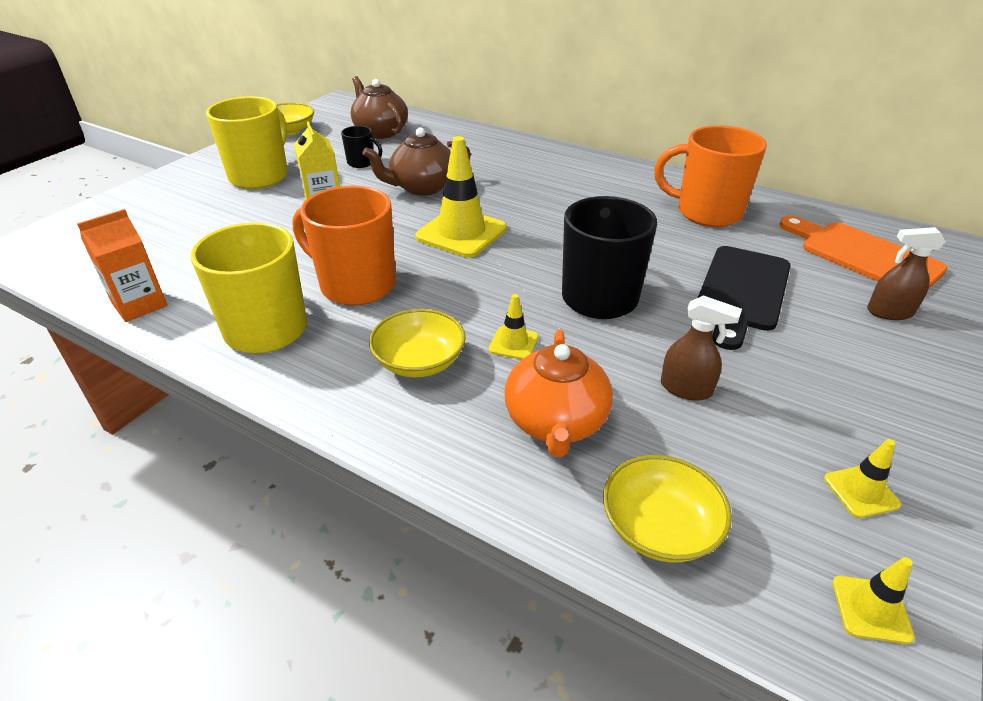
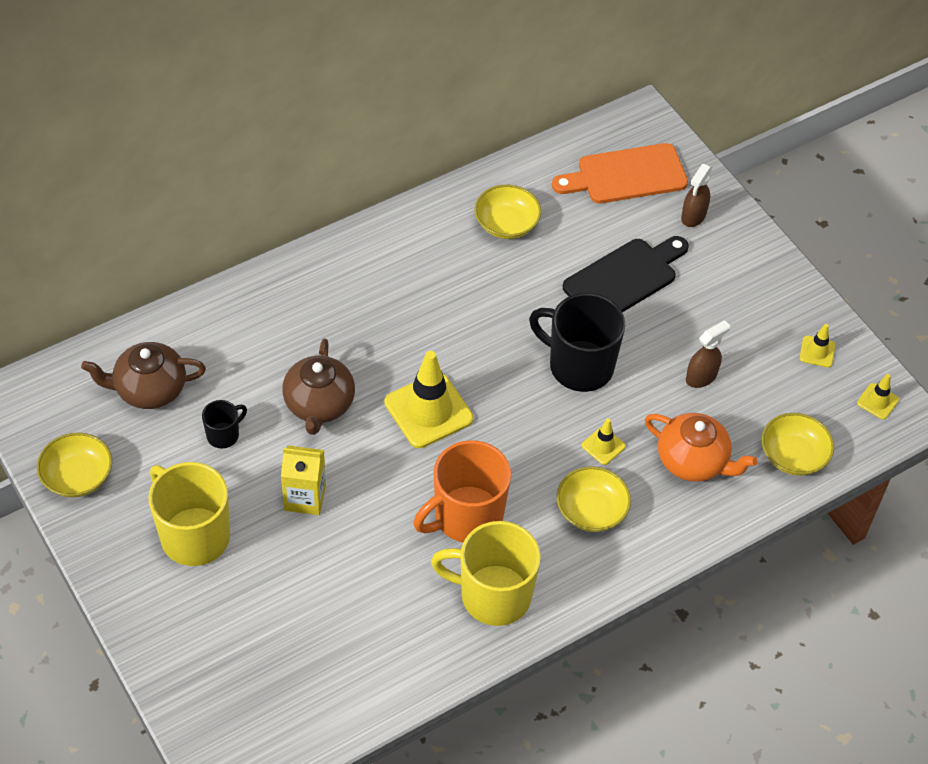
camera: 65 degrees left, 15 degrees up
orange carton [77,209,167,322] -> none
orange mug [654,125,767,227] -> yellow bowl [474,185,541,239]
black cutting board [698,246,791,350] -> black cutting board turned 90 degrees counterclockwise [562,236,689,312]

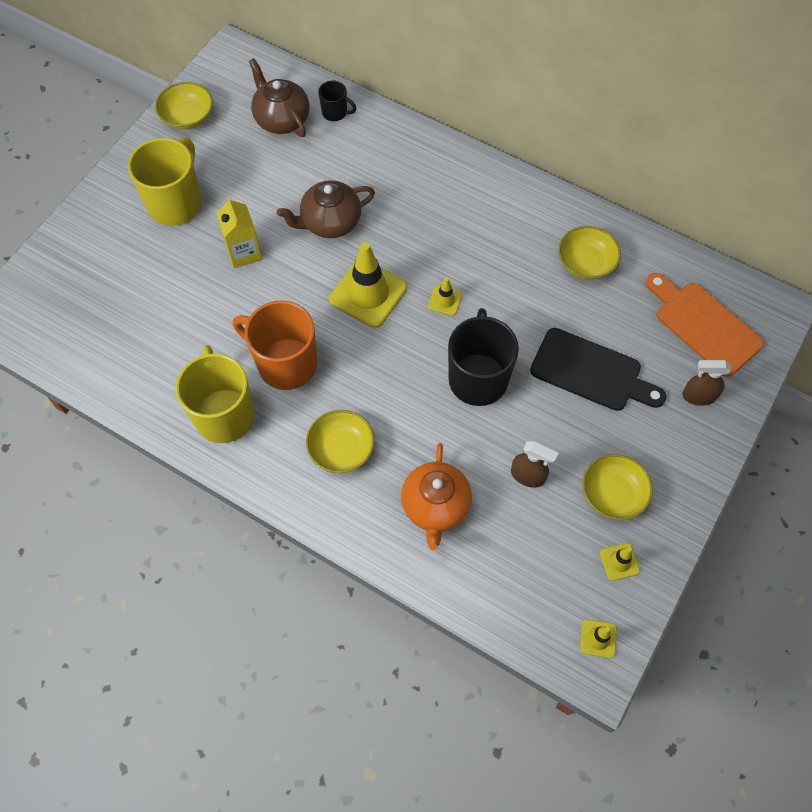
camera: 65 degrees right, 10 degrees up
black mug [202,400,247,448] -> black mug moved to [318,81,356,121]
yellow traffic cone [582,419,626,465] -> yellow traffic cone moved to [428,277,462,316]
yellow bowl [761,413,834,476] -> yellow bowl moved to [582,454,653,520]

